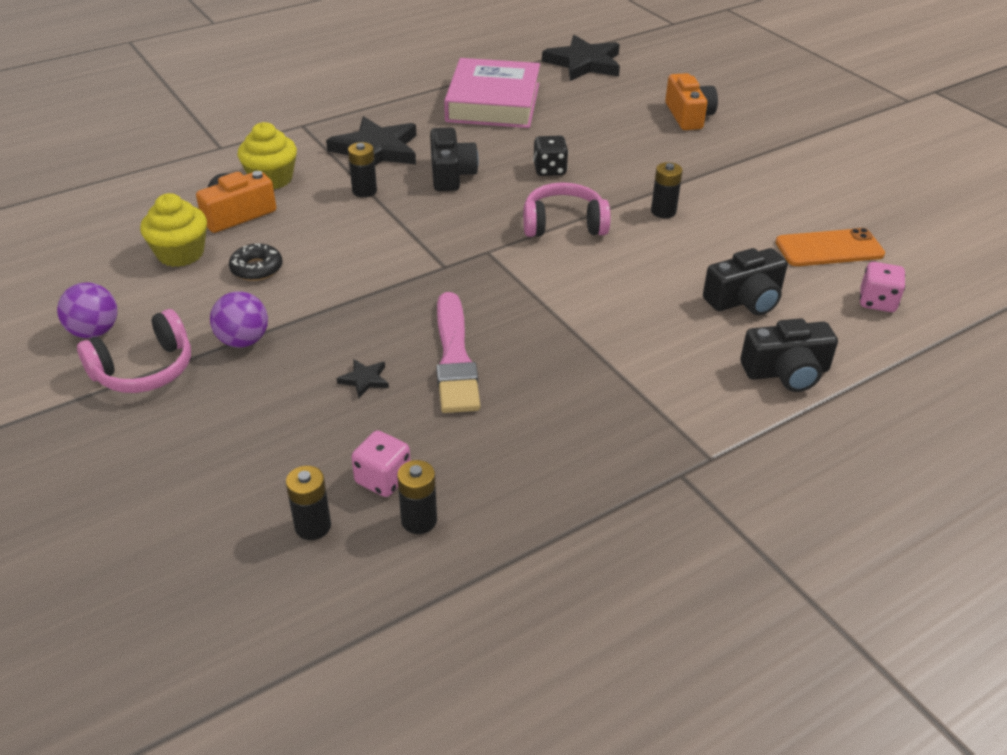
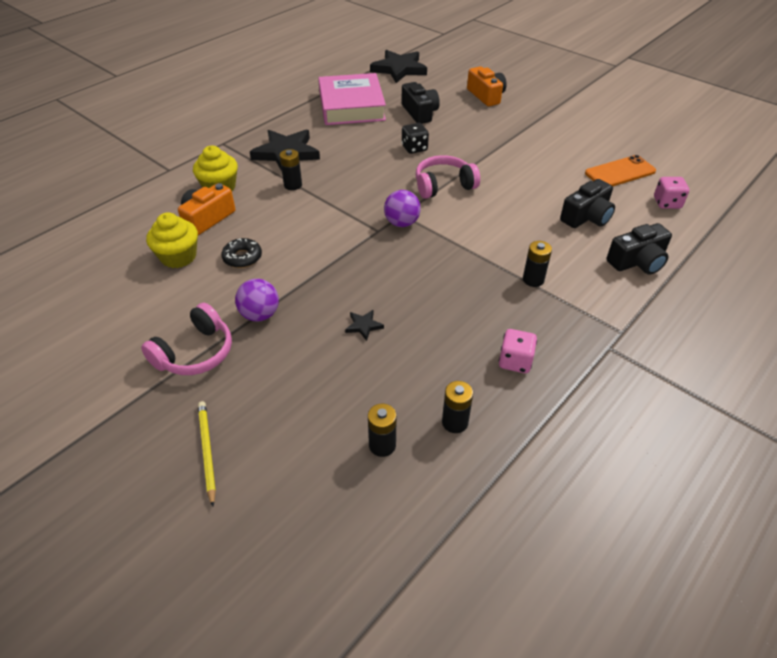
camera: 15 degrees left, 5 degrees up
purple ball [57,282,117,338] -> purple ball moved to [384,190,421,227]
pink dice [351,430,411,497] -> pink dice moved to [499,329,537,373]
black camera [430,127,479,191] -> black camera moved to [401,82,440,124]
pink brush [436,292,480,413] -> none
black battery [651,162,683,218] -> black battery moved to [523,241,552,287]
none -> yellow pencil [198,401,216,506]

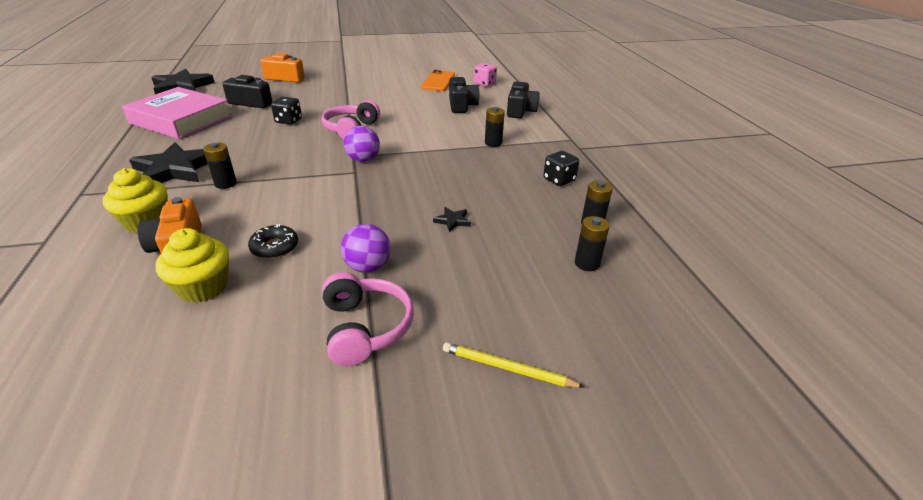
camera: 55 degrees left, 10 degrees down
pink dice [499,329,537,373] -> black dice [543,151,579,186]

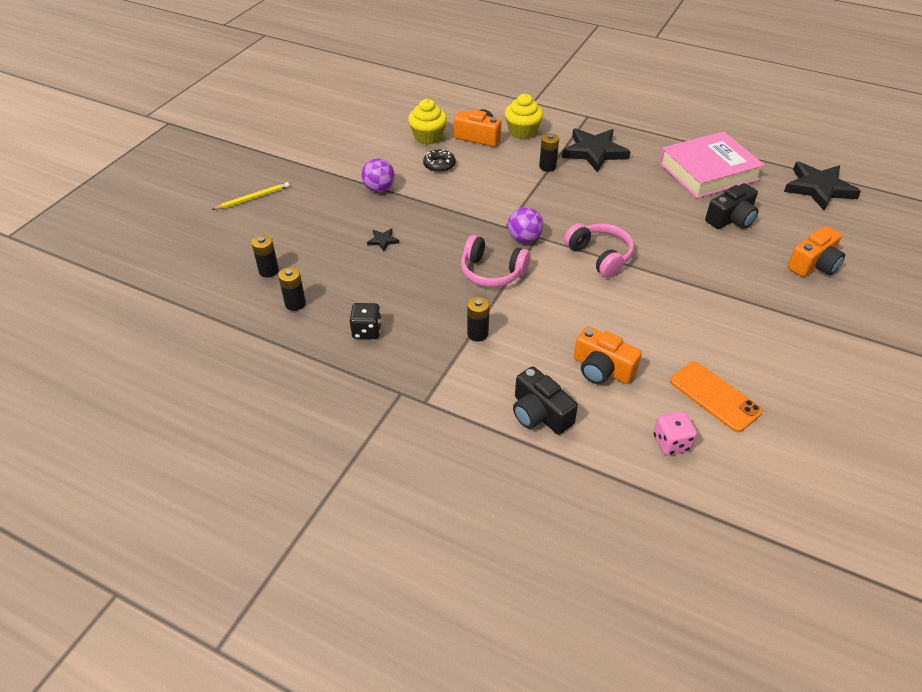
camera: 130 degrees right, 10 degrees up
black dice [271,97,302,125] -> none
pink headphones [322,272,414,366] -> pink headphones moved to [461,235,530,287]
black camera [449,77,480,113] -> orange camera [574,326,642,384]

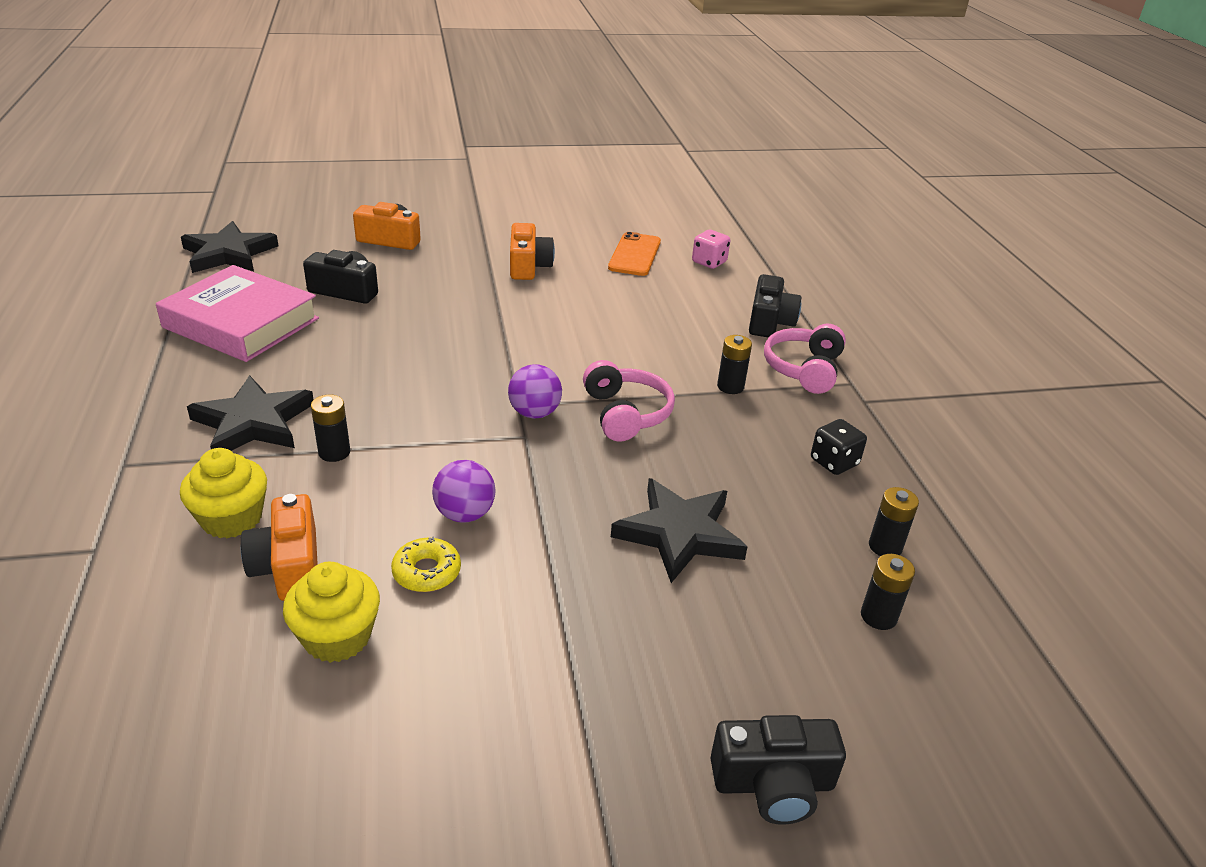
camera: 130 degrees left, 10 degrees down
yellow pencil [212,182,290,210] -> black camera [711,715,846,825]
purple ball [361,158,395,192] -> purple ball moved to [432,460,496,522]
black star [367,229,399,251] -> black star [611,478,748,583], size x2.38
black donut [423,150,456,173] -> yellow donut [391,536,461,592]
pink headphones [564,223,634,278] -> pink headphones moved to [764,324,846,394]
orange camera [574,326,642,384] -> orange camera moved to [510,223,555,280]

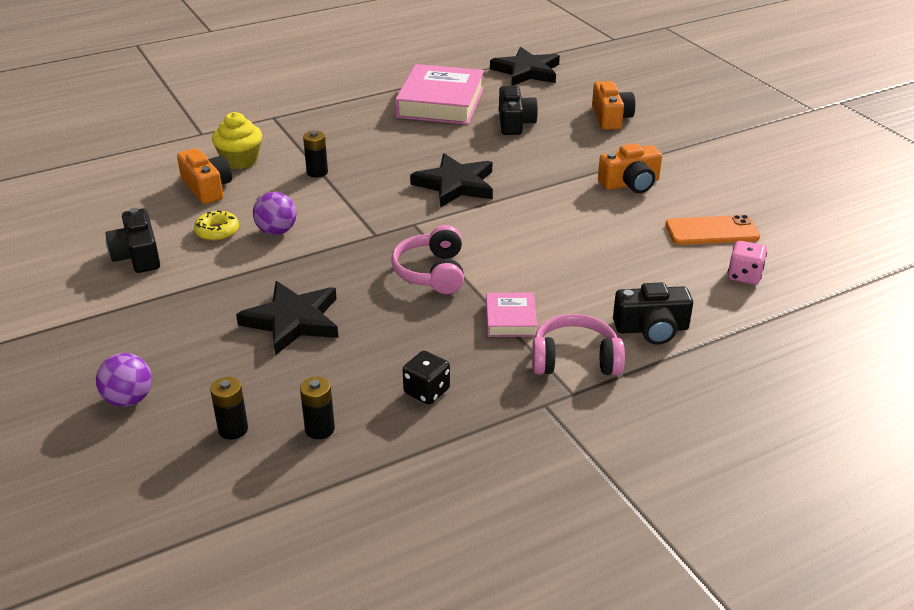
camera: 75 degrees right, 0 degrees up
black star [187,375,314,451] -> black star moved to [410,153,493,208]
orange camera [241,494,318,601] -> orange camera turned 90 degrees clockwise [177,148,232,204]
yellow cupcake [283,562,380,663] -> none
purple ball [508,364,562,418] -> purple ball moved to [96,353,152,407]
pink headphones [583,360,675,441] -> pink headphones turned 120 degrees clockwise [391,225,464,294]
black camera [711,715,846,825] -> black camera moved to [105,208,160,273]
black battery [717,335,752,394] -> pink book [486,293,537,337]

